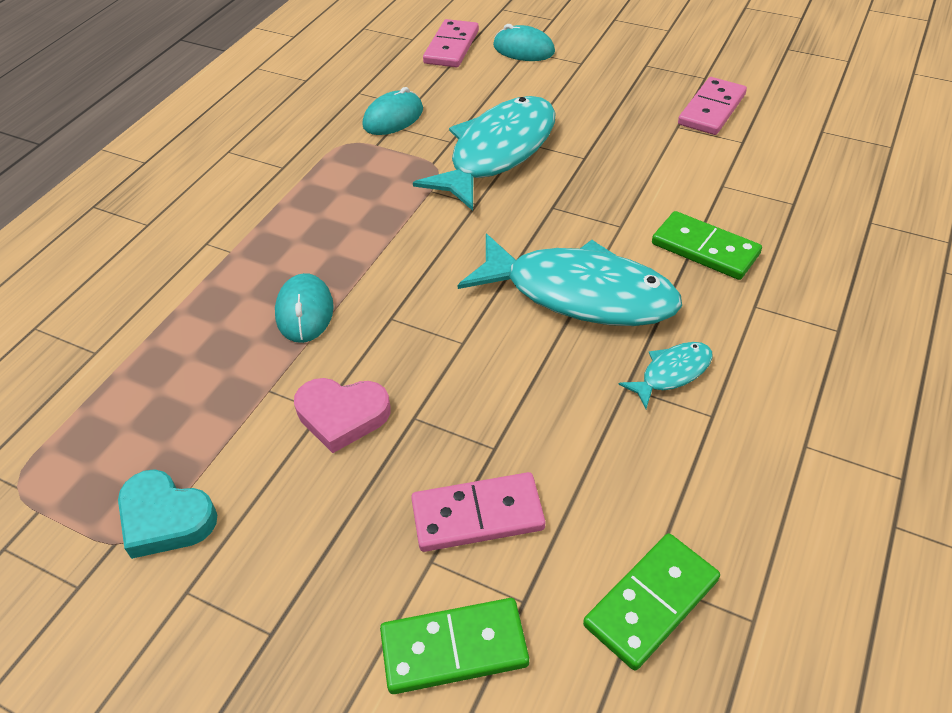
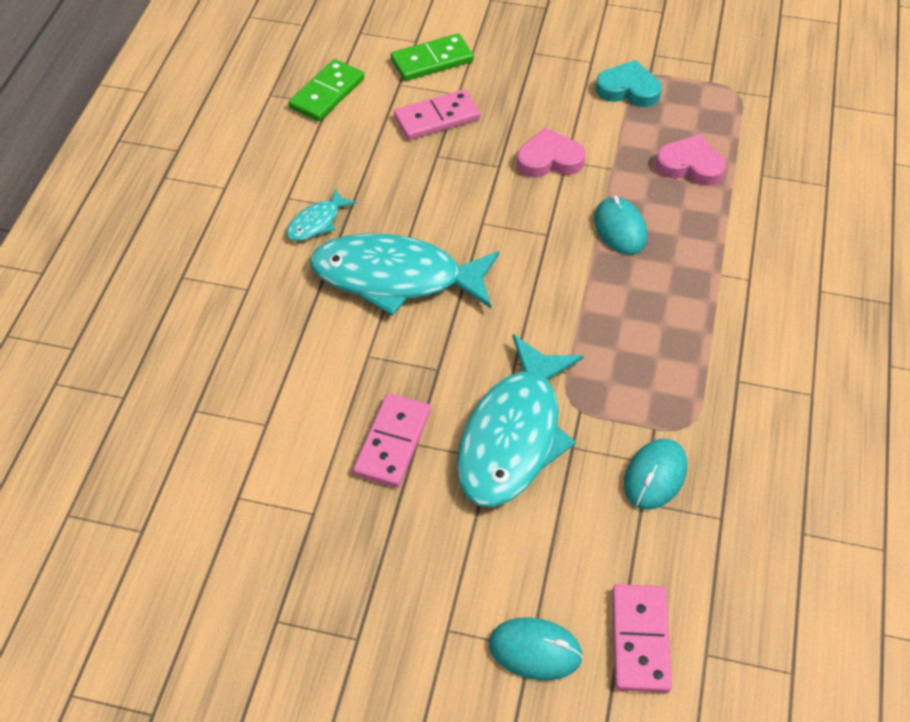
camera: 165 degrees right, 5 degrees up
green domino [652,211,762,280] -> none
pink domino [678,77,747,135] -> pink domino moved to [353,393,431,488]
none -> pink heart [655,134,726,186]

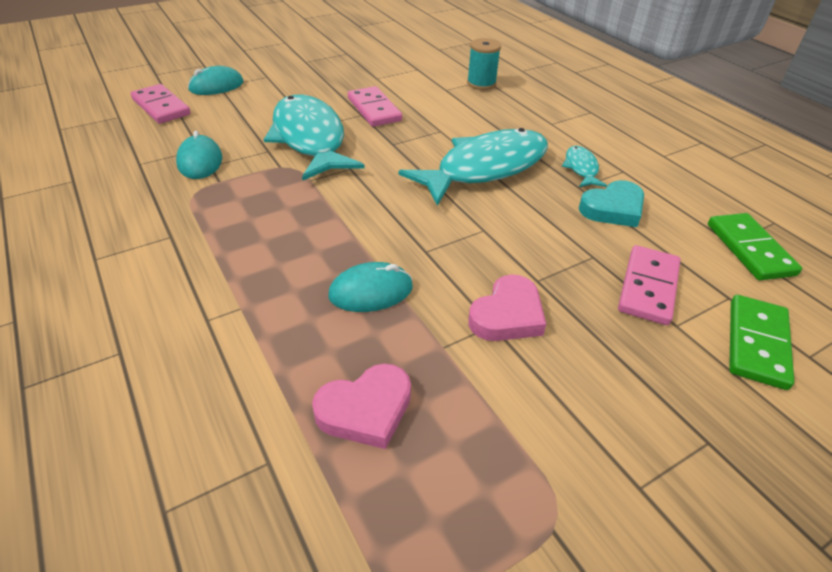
camera: 135 degrees right, 10 degrees down
turquoise mouse [594,196,647,255] -> turquoise mouse turned 45 degrees counterclockwise [328,262,413,312]
turquoise heart [596,60,662,107] -> turquoise heart moved to [579,180,644,227]
none -> turquoise spool [467,38,501,90]

